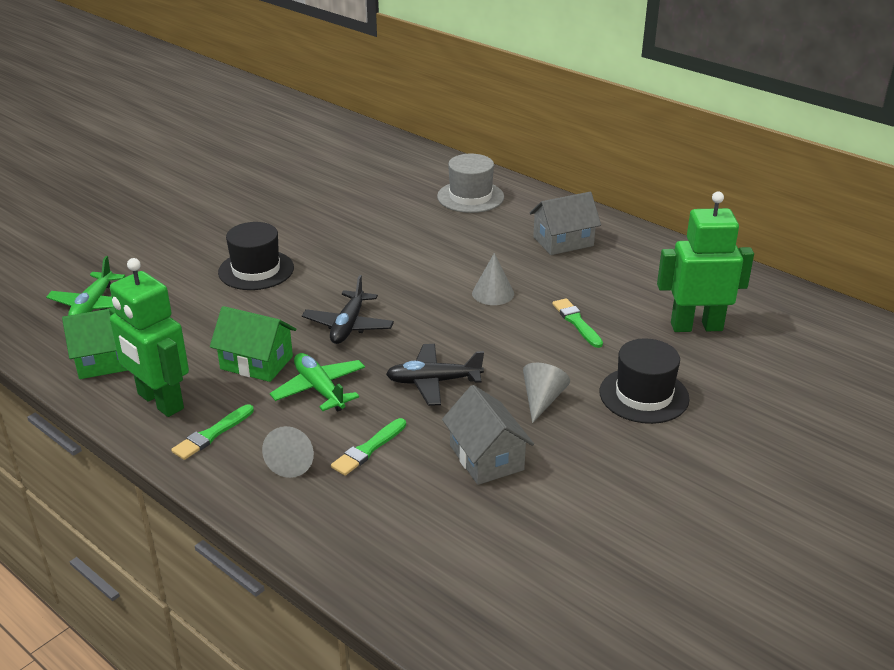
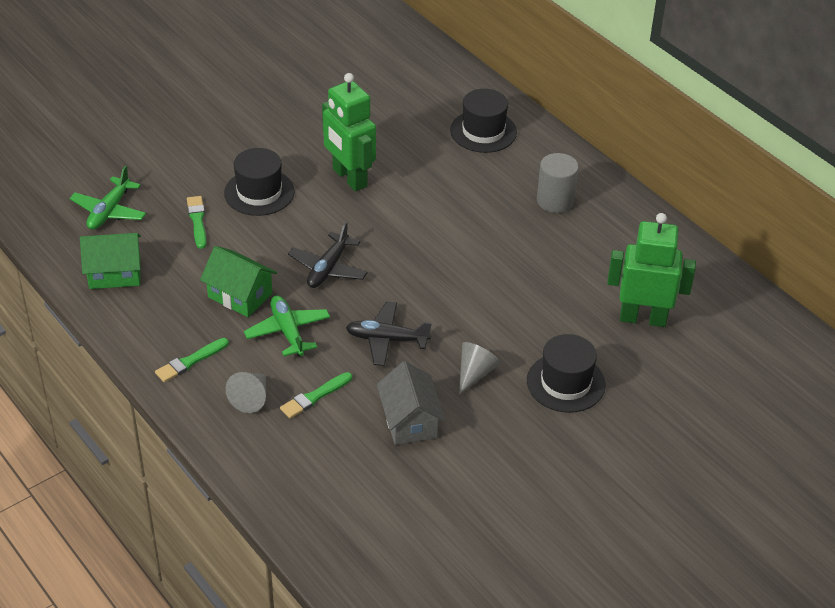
camera: 10 degrees right, 10 degrees up
green robot [109,258,189,417] -> green robot moved to [322,73,376,191]
grey hat [437,154,504,213] -> black hat [450,89,517,153]
grey cone [472,253,514,305] -> none
grey house [530,192,601,255] -> grey cylinder [537,153,579,213]
green brush [552,298,603,348] -> green brush moved to [187,196,206,249]

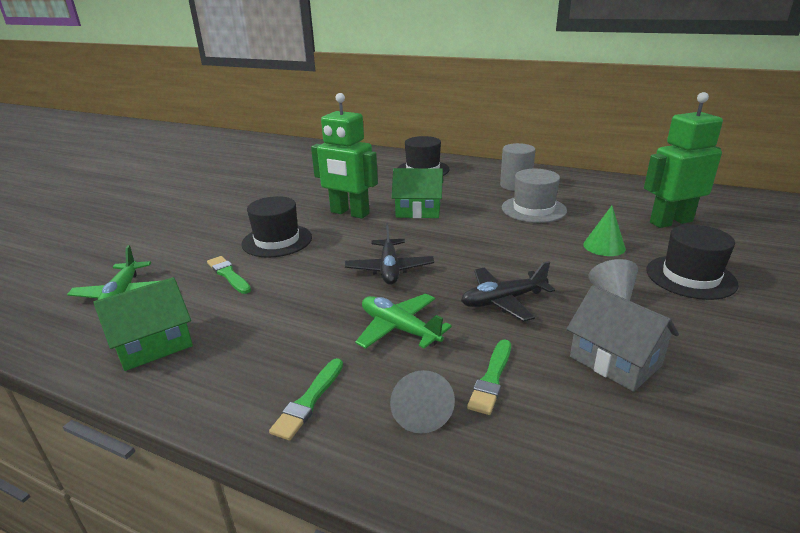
camera: 25 degrees left, 15 degrees down
green house [200,246,277,317] -> green house moved to [392,168,443,218]
none -> grey hat [502,169,567,223]
none -> green cone [583,206,626,256]

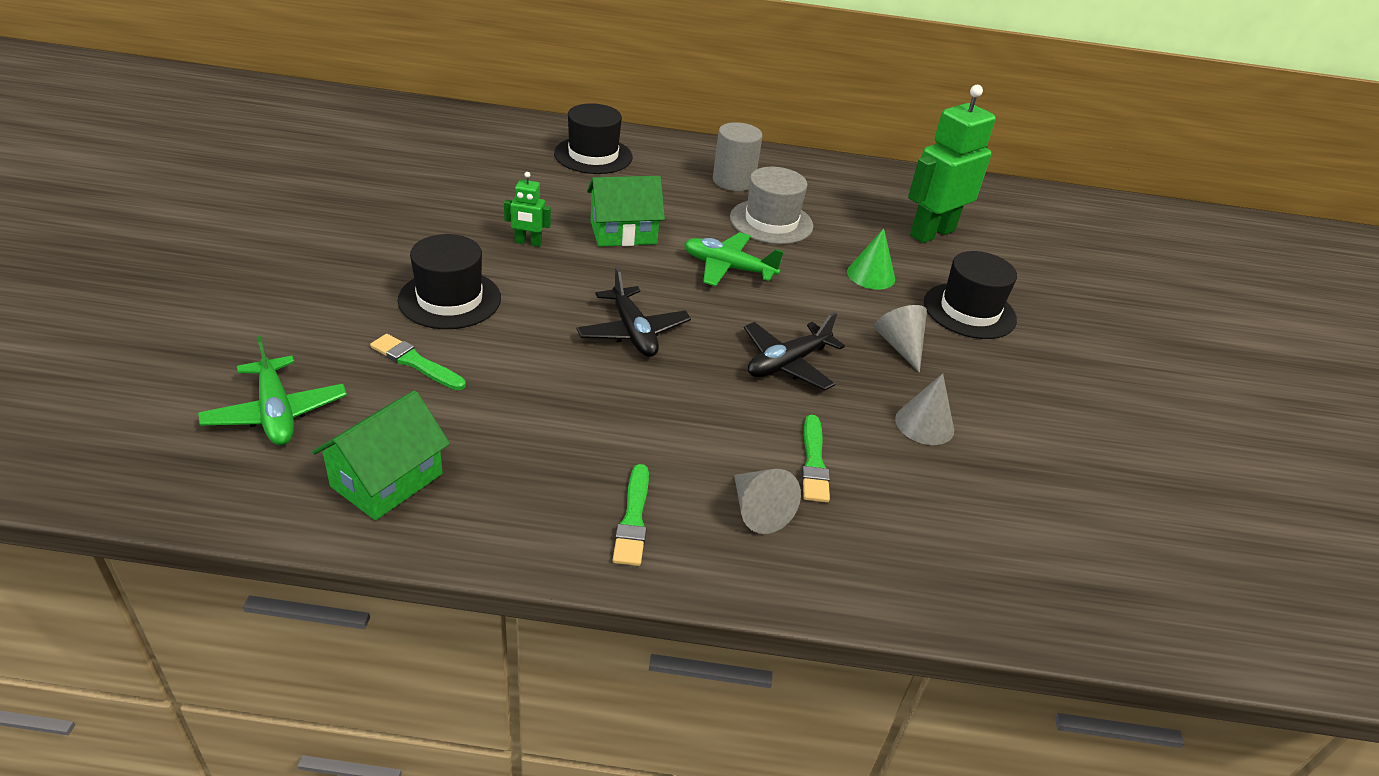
camera: 25 degrees left, 10 degrees up
green robot [311,93,378,219] -> green robot [504,172,551,247], size x0.46
green plane [355,294,452,349] -> green plane moved to [684,232,784,286]
grey house [567,285,679,392] -> grey cone [895,373,954,445]

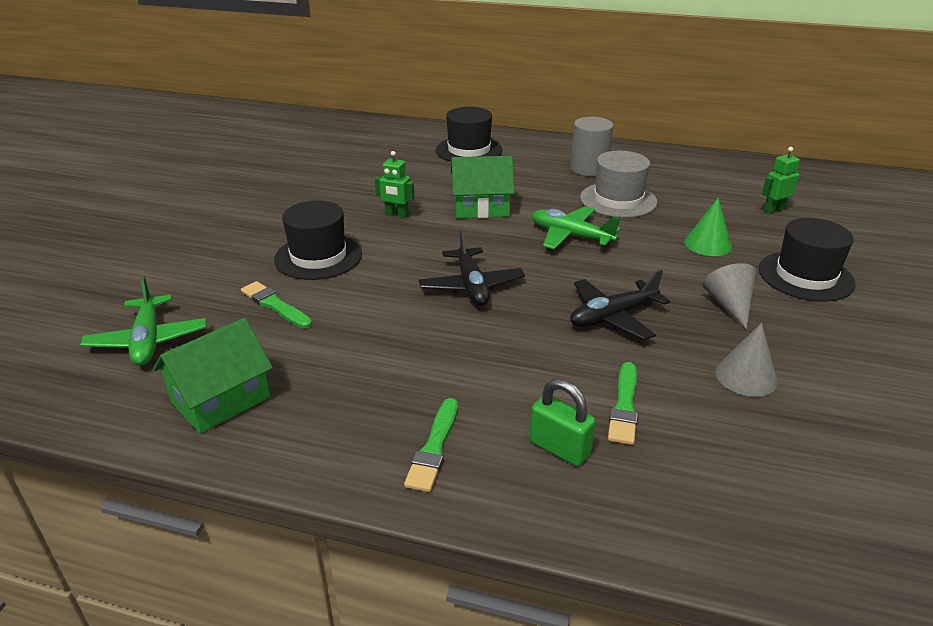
camera: 15 degrees right, 5 degrees down
grey cone [734,469,801,534] -> green padlock [529,379,595,466]
green robot [908,85,996,243] -> green robot [762,147,800,214], size x0.46

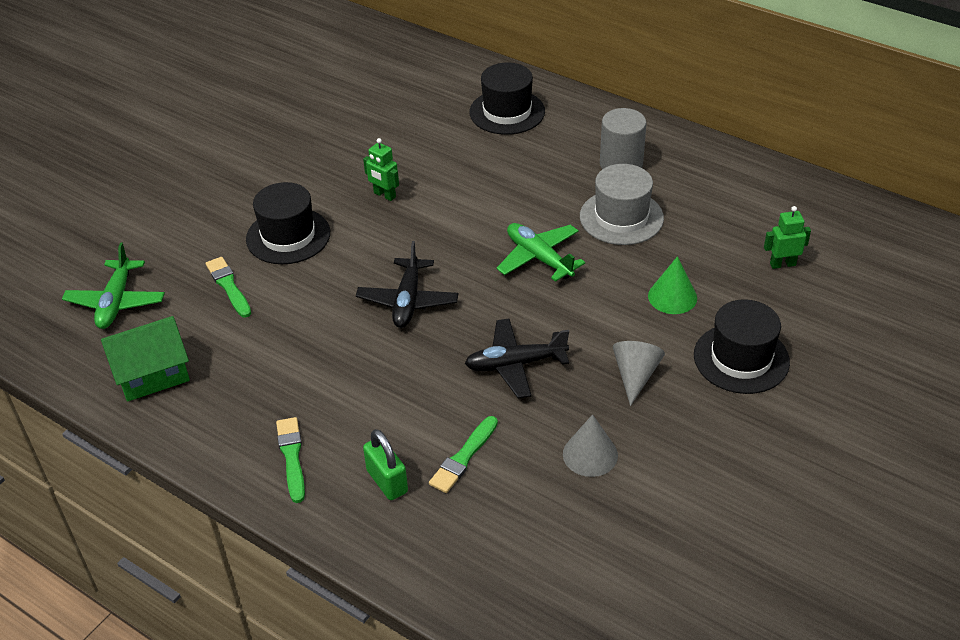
camera: 20 degrees right, 10 degrees up
green brush [404,398,458,492] -> green brush turned 135 degrees clockwise [276,417,305,503]
green house [451,156,515,218] -> none

